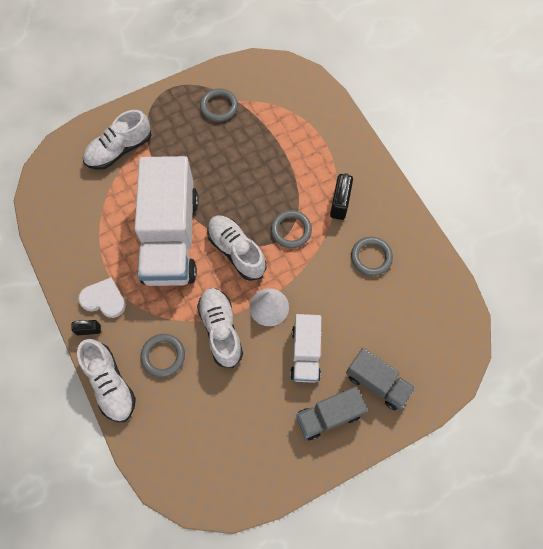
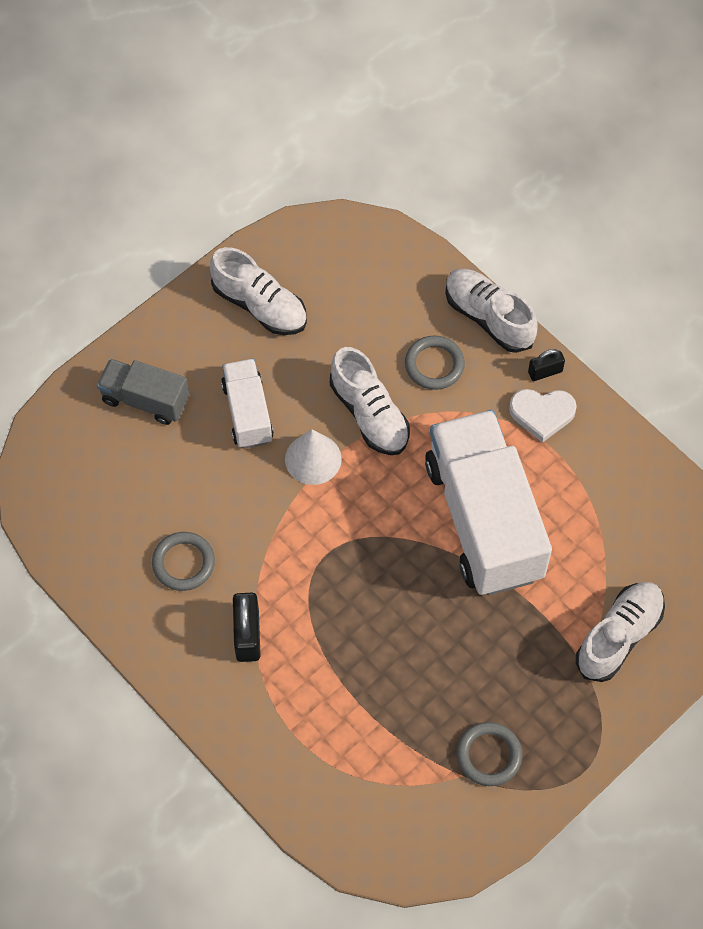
camera: 165 degrees right, 5 degrees down
white shoe [207,216,266,281] -> white shoe moved to [210,247,307,335]
grey ring [271,210,312,248] -> none
grey truck [296,386,368,440] -> none

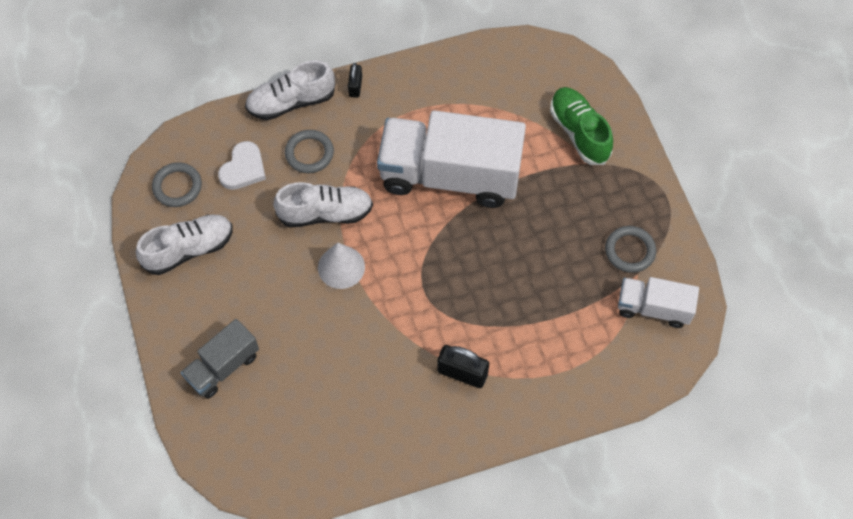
camera: 65 degrees left, 0 degrees up
grey ring [152,532,215,591] -> grey ring moved to [152,162,202,207]
white truck [221,359,274,449] -> white truck moved to [618,277,699,328]
white heart [509,389,577,443] -> white heart moved to [218,141,266,190]
white shoe [576,582,665,682] -> green shoe [550,87,613,165]

